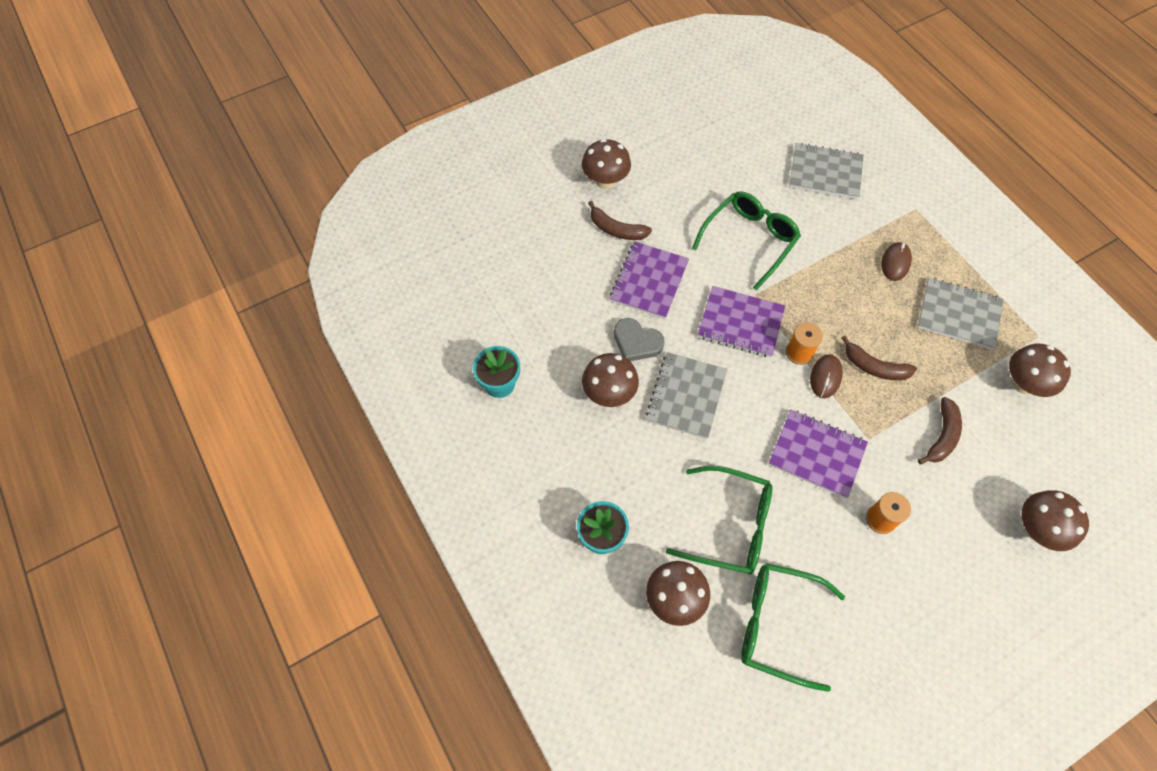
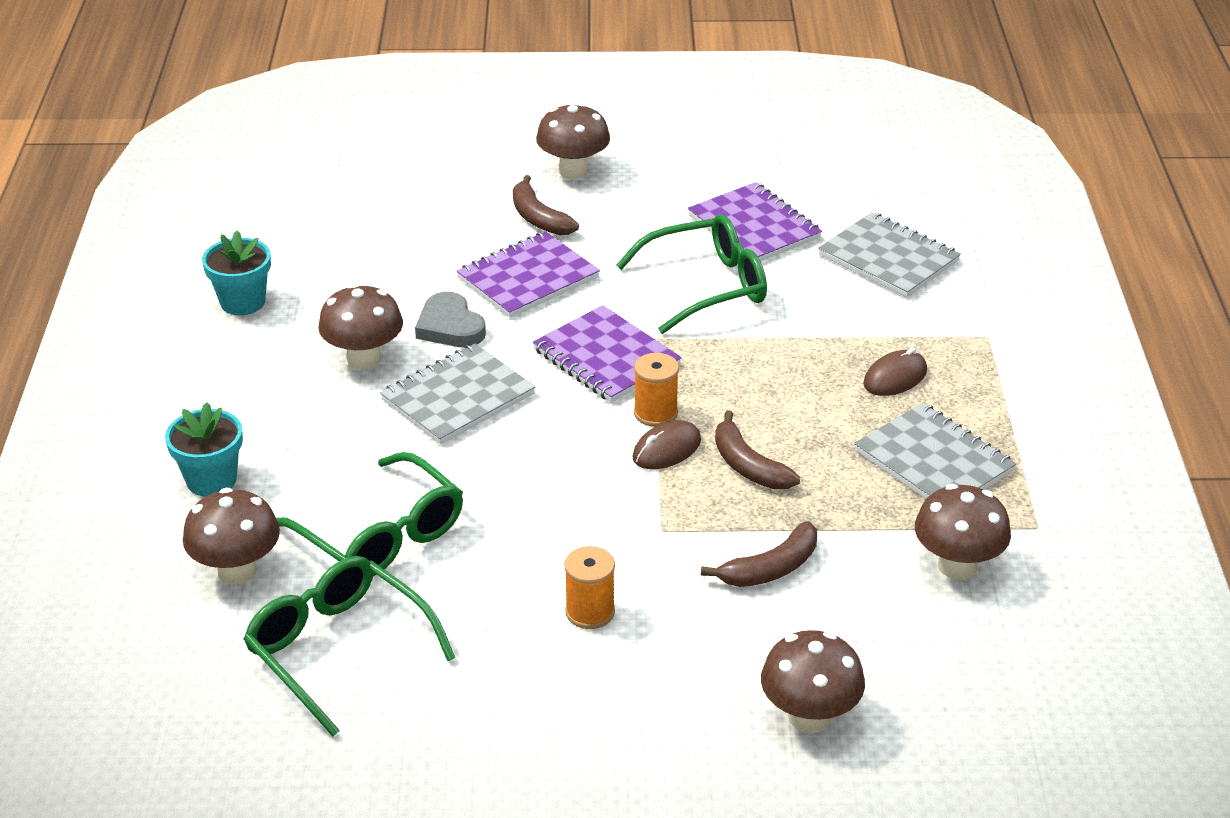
camera: 30 degrees right, 25 degrees down
purple notebook [768,410,868,498] -> purple notebook moved to [688,182,822,261]

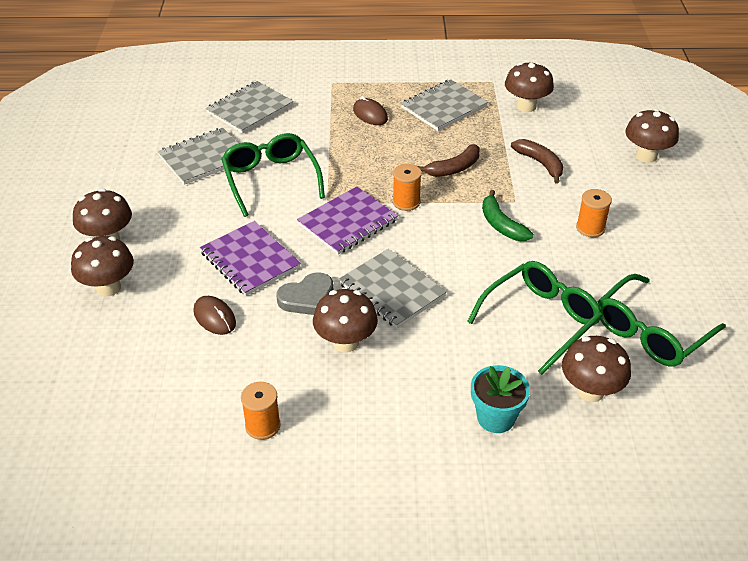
camera: 90 degrees left, 5 degrees up
turquoise flower pot [202,230,271,315] -> orange spool [241,382,281,440]
brown banana [513,175,579,235] -> none
brown mouse [633,420,701,469] -> brown mouse moved to [194,296,236,335]
purple notebook [688,182,822,261] -> grey notebook [158,128,238,185]
none -> brown mushroom [71,236,134,296]
none -> green banana [482,190,534,241]

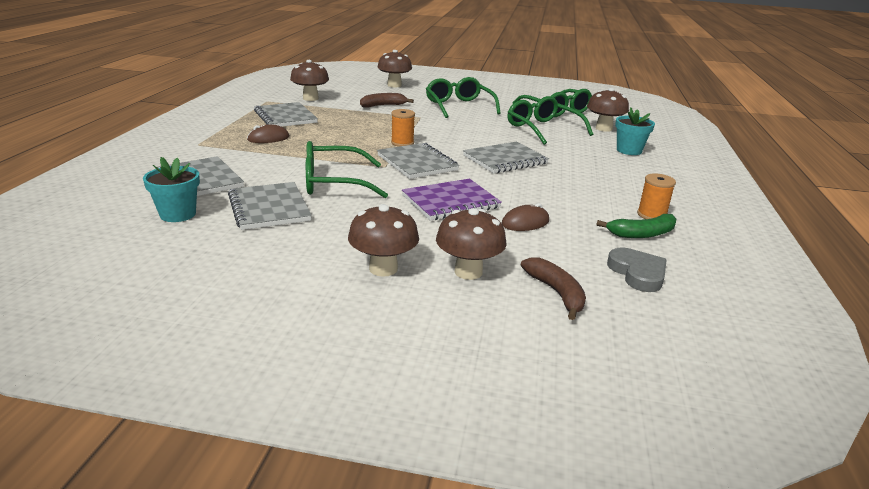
camera: 80 degrees left, 15 degrees down
grey heart [276,272,333,315] -> grey heart moved to [607,248,667,292]
purple notebook [297,186,398,255] -> grey notebook [377,143,459,179]
brown mushroom [313,289,378,353] -> none
brown banana [417,144,480,177] -> brown banana moved to [521,257,586,320]
green banana [482,190,534,241] -> green banana moved to [596,214,676,238]
orange spool [576,189,612,237] -> green glasses [426,77,501,118]
none -> turquoise flower pot [143,157,200,222]

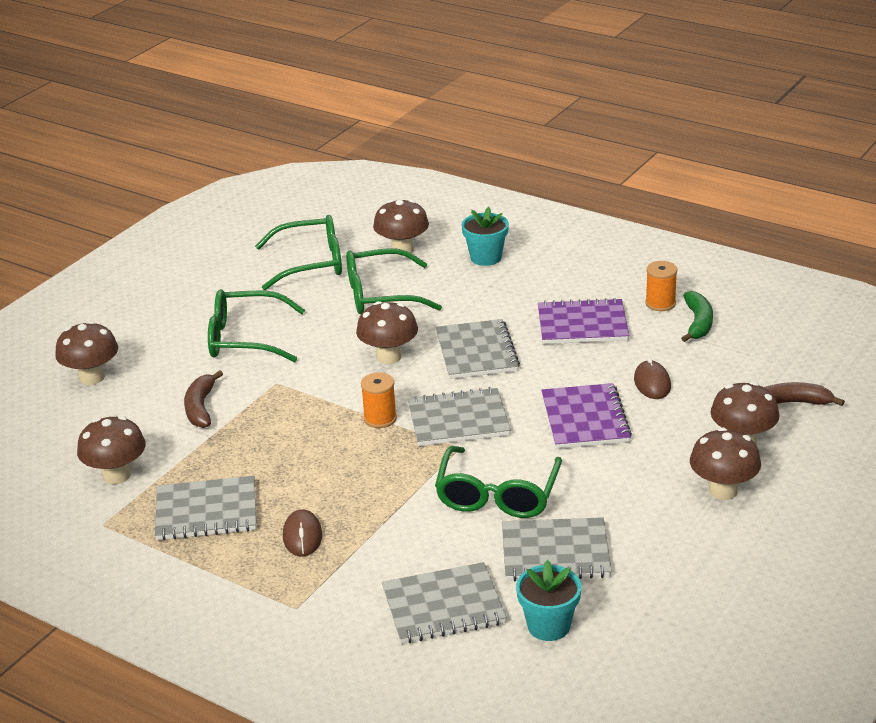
camera: 65 degrees left, 5 degrees up
grey heart [607,248,667,292] -> none
none -> brown mushroom [356,301,418,364]
none -> purple notebook [538,298,630,344]

